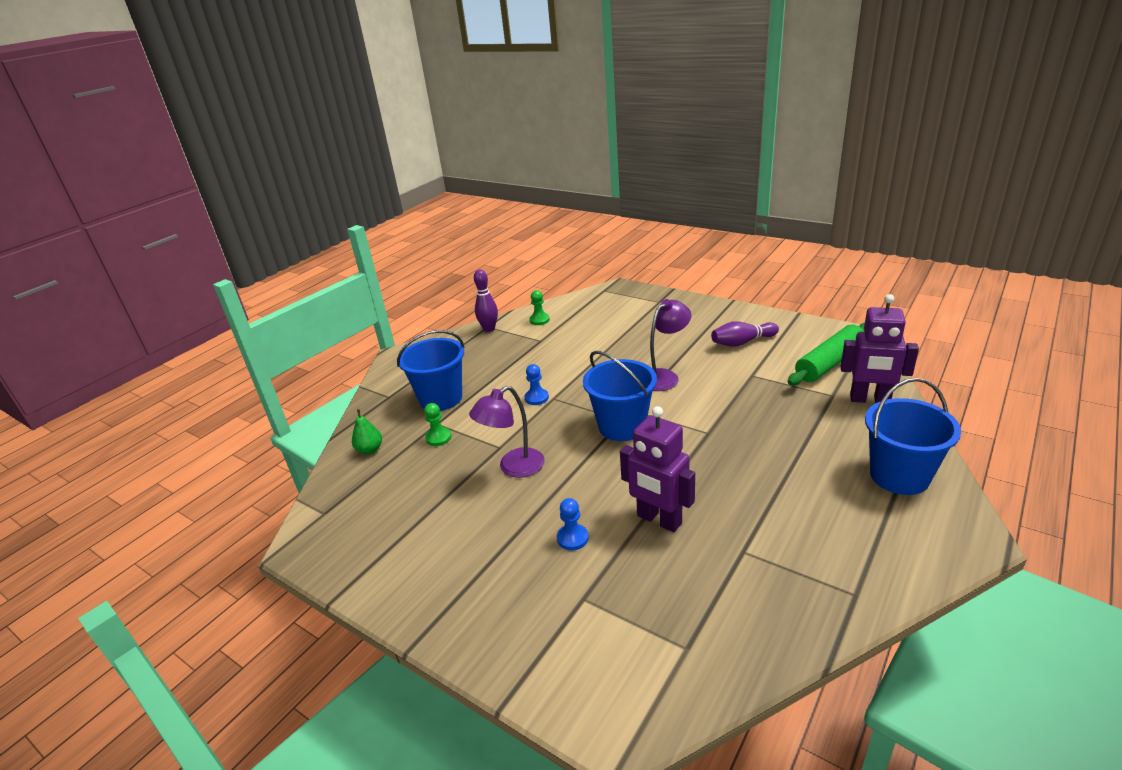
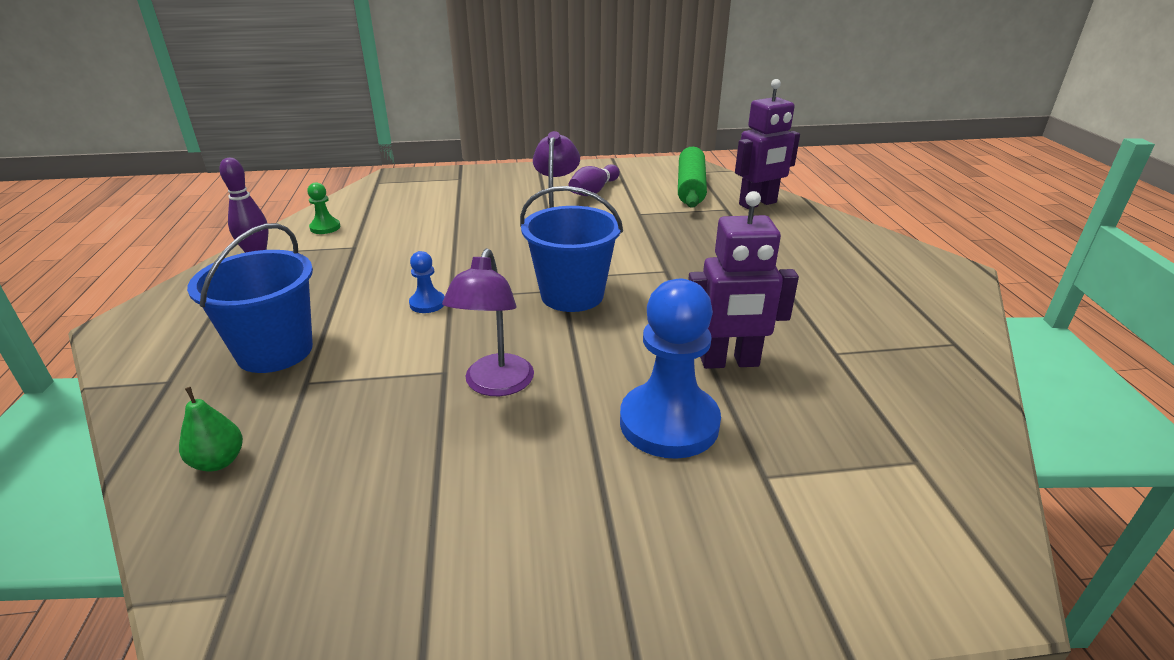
camera: 45 degrees left, 0 degrees up
green pawn [424,403,451,446] -> none
blue pawn [557,498,589,550] -> blue pawn [620,279,721,459], size x2.18
blue bucket [865,378,961,495] -> none

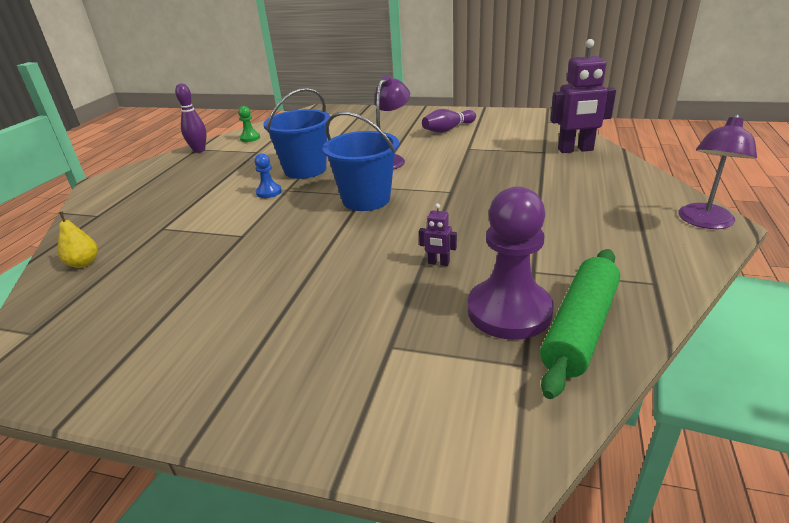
camera: 25 degrees right, 0 degrees up
green pear [179,387,243,472] -> yellow pear [58,211,98,268]
blue bucket [187,223,313,373] -> blue bucket moved to [263,88,330,179]
purple lamp [442,248,534,396] -> purple lamp moved to [679,114,757,229]
blue pawn [620,279,721,459] -> none
green rolling pin [678,146,707,208] -> green rolling pin moved to [540,249,620,399]
purple robot [688,191,799,369] -> purple robot [419,204,457,266], size x0.45
none -> purple pawn [468,186,554,340]

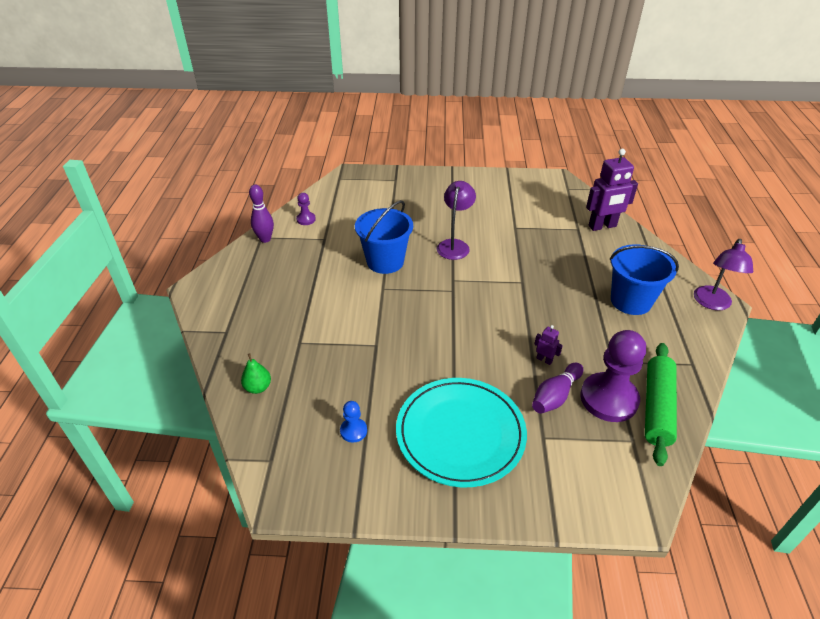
camera: 15 degrees left, 10 degrees up
yellow pear [58,211,98,268] -> green pear [241,354,271,394]
green pawn [238,106,260,142] -> purple pawn [296,193,316,225]
blue pawn [254,153,282,198] -> blue pawn moved to [340,401,367,443]
blue bucket [323,112,399,211] -> blue bucket moved to [610,244,679,315]
purple robot [419,204,457,266] -> purple robot turned 150 degrees counterclockwise [534,325,563,365]
purple bowling pin [422,109,476,133] -> purple bowling pin moved to [532,363,583,414]
none -> turquoise plate [396,378,527,487]

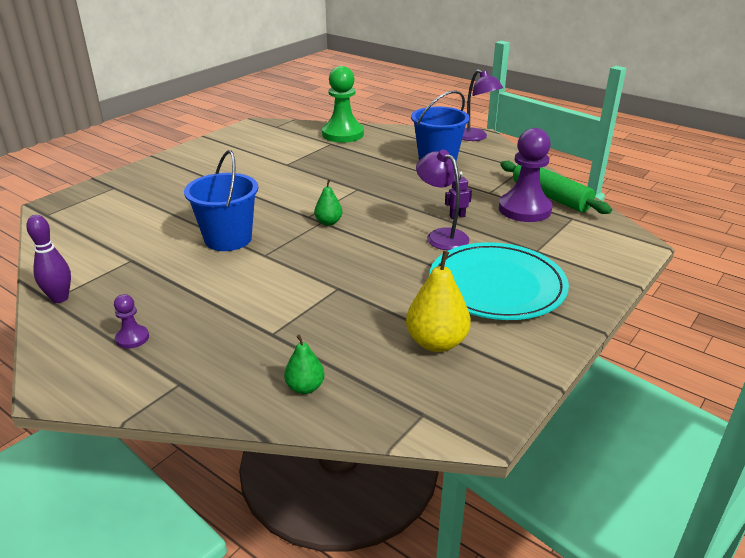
camera: 55 degrees left, 10 degrees down
purple pawn [296,193,316,225] -> purple pawn moved to [114,294,149,349]
blue pawn [340,401,367,443] -> yellow pear [406,251,471,352]
purple lamp [437,181,476,260] -> purple lamp moved to [416,150,469,250]
purple bowling pin [532,363,583,414] -> none
purple robot [586,149,638,231] -> green pawn [322,66,364,143]
none -> green pear [314,179,343,226]

